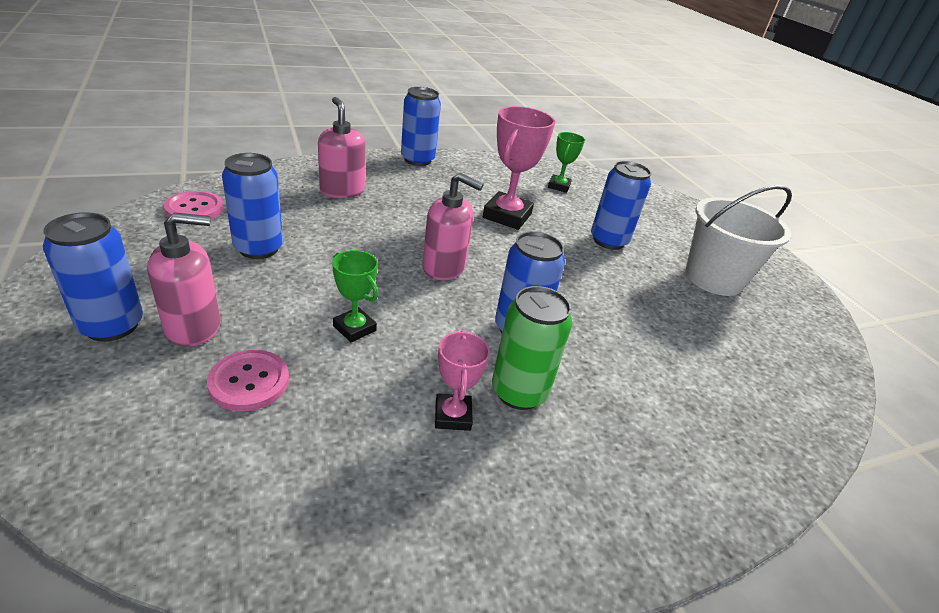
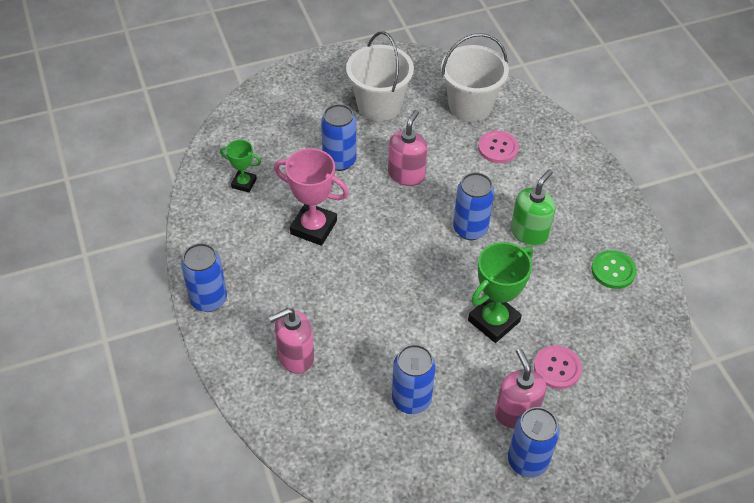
camera: 85 degrees left, 15 degrees up
pink button [164,191,224,220] -> pink button moved to [478,131,519,163]
green trophy [332,250,379,342] -> green trophy [468,242,533,343], size x1.76
pink soap dispenser [423,173,484,280] -> pink soap dispenser moved to [388,110,428,186]
pink trophy [435,330,490,431] -> none
green can [492,286,572,410] -> green soap dispenser [511,169,555,246]
none -> white bucket [441,33,509,122]
none -> green button [591,250,637,289]

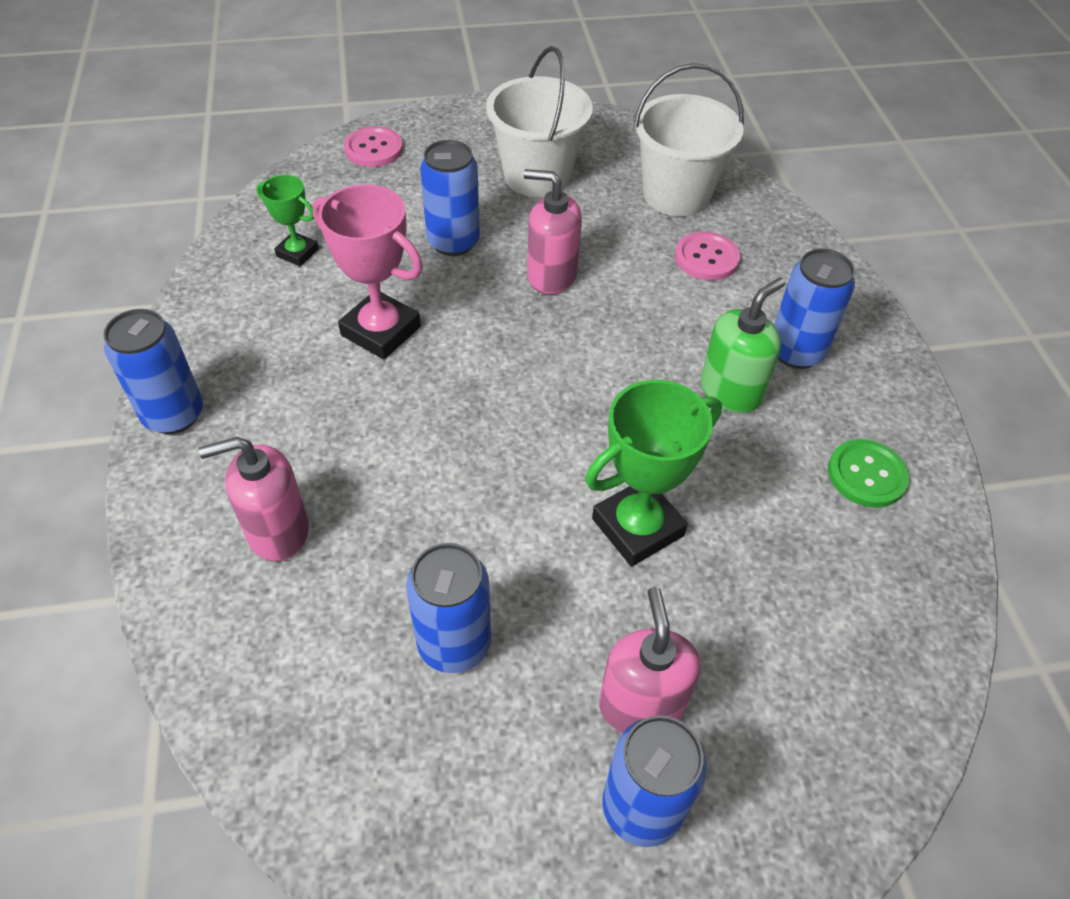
camera: 10 degrees right, 0 degrees up
pink soap dispenser [388,110,428,186] -> pink soap dispenser turned 105 degrees counterclockwise [523,169,582,295]
blue can [453,172,494,240] -> blue can moved to [774,249,855,369]
pink button [534,345,582,389] -> pink button moved to [344,126,403,167]

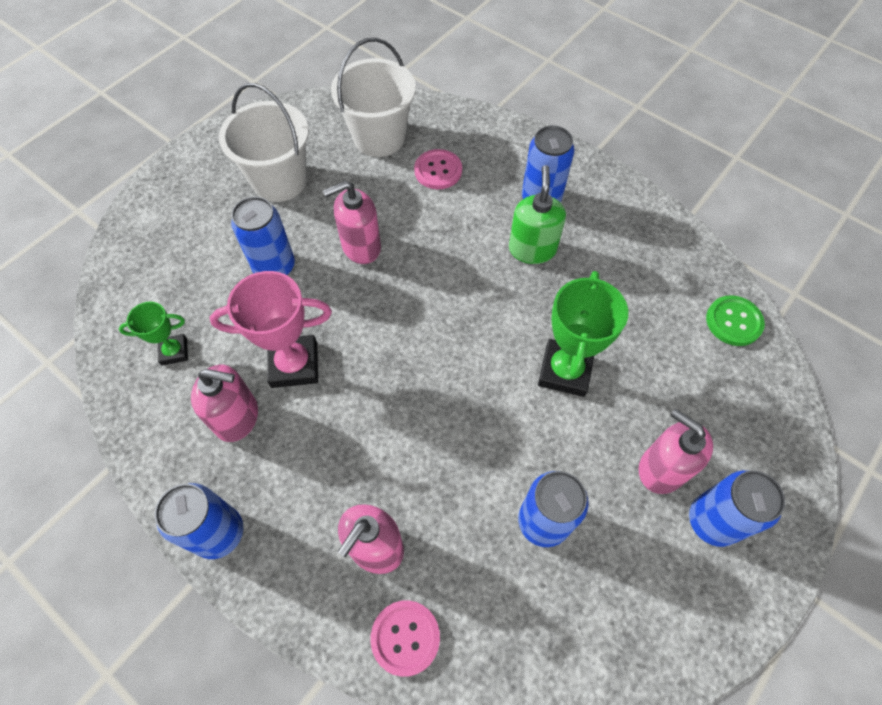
camera: 40 degrees left, 10 degrees up
pink button [344,126,403,167] -> pink button moved to [370,600,440,677]
green button [828,439,910,507] -> green button moved to [706,295,765,346]
none -> pink soap dispenser [191,365,258,442]

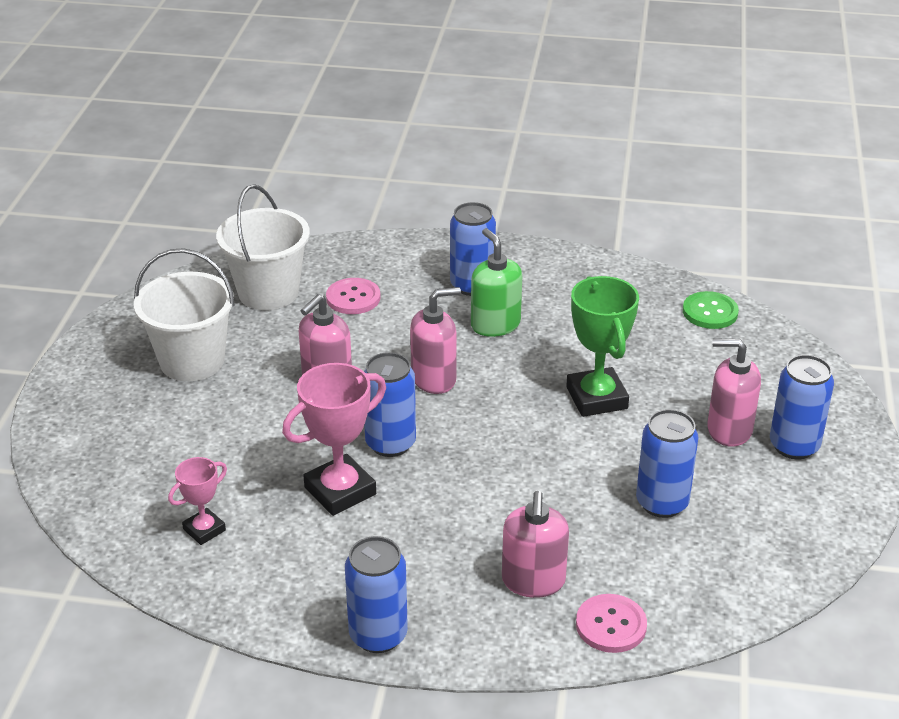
camera: 30 degrees left, 25 degrees down
green trophy [119,302,188,366] -> pink trophy [168,457,227,545]
pink soap dispenser [191,365,258,442] -> pink soap dispenser moved to [410,287,461,394]
blue can [231,197,295,275] -> blue can moved to [364,352,416,457]

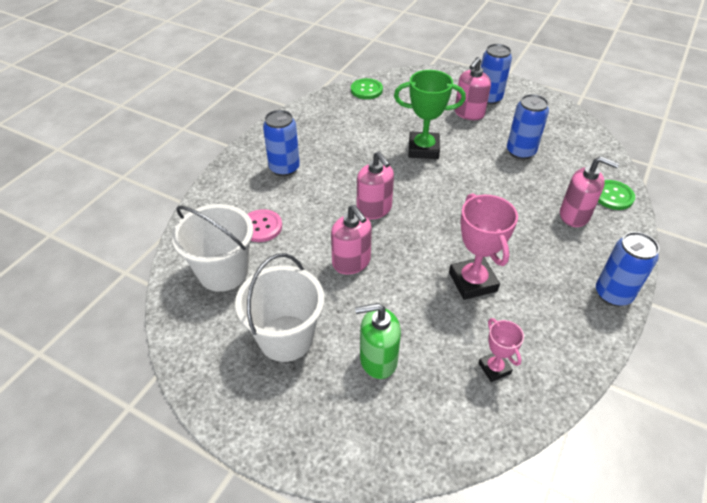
camera: 70 degrees left, 10 degrees up
blue can [364,352,416,457] -> none
pink soap dispenser [410,287,461,394] -> pink soap dispenser turned 150 degrees clockwise [357,151,394,219]
green soap dispenser [471,228,522,337] -> green soap dispenser moved to [355,303,401,379]
pink button [576,594,647,653] -> green button [598,180,635,210]

